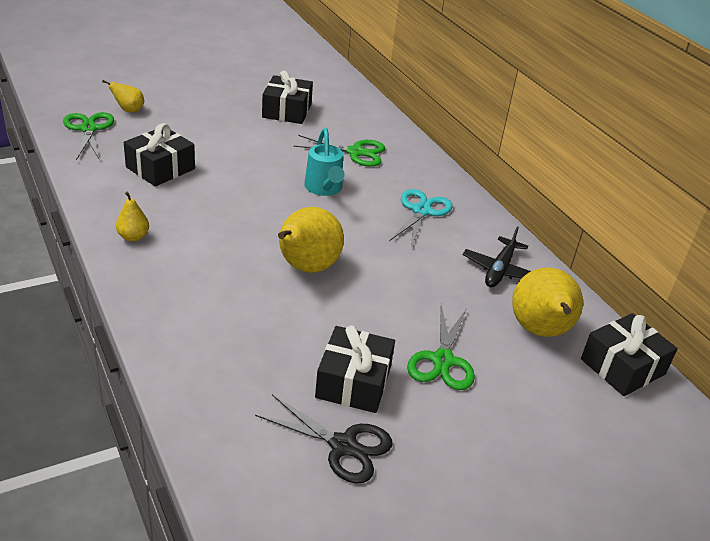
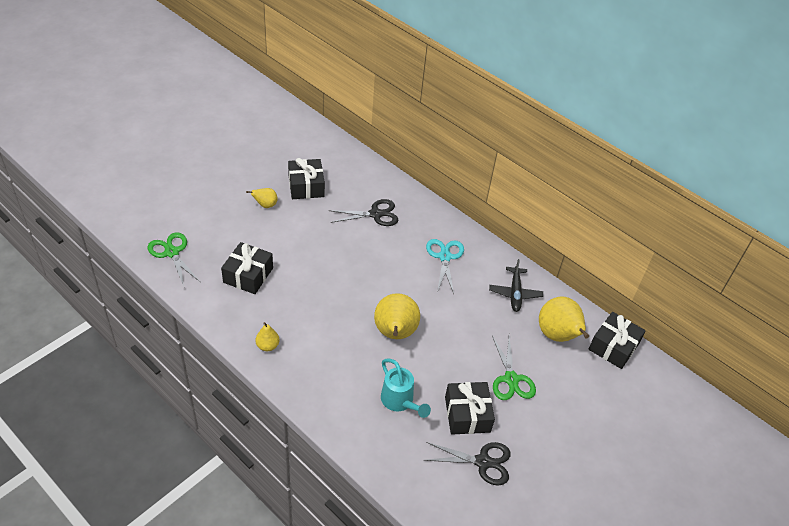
camera: 20 degrees left, 10 degrees up
yellow pear [102,80,144,112] -> yellow pear moved to [246,188,278,208]
green scissors [294,135,385,167] -> black scissors [329,199,398,226]
turquoise watering can [304,128,345,196] -> turquoise watering can moved to [381,358,431,418]

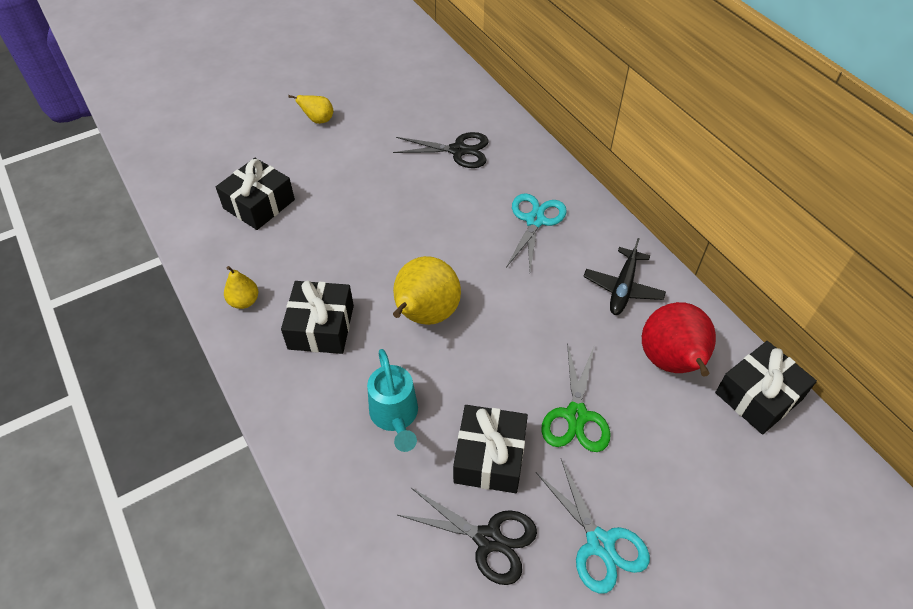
camera: 20 degrees right, 5 degrees up
green scissors [148,232,200,286] -> none
black gift [288,158,325,199] -> black gift moved to [281,281,354,354]
yellow pear [539,296,589,342] -> red pear [642,302,716,377]
none -> turquoise scissors [536,459,650,594]

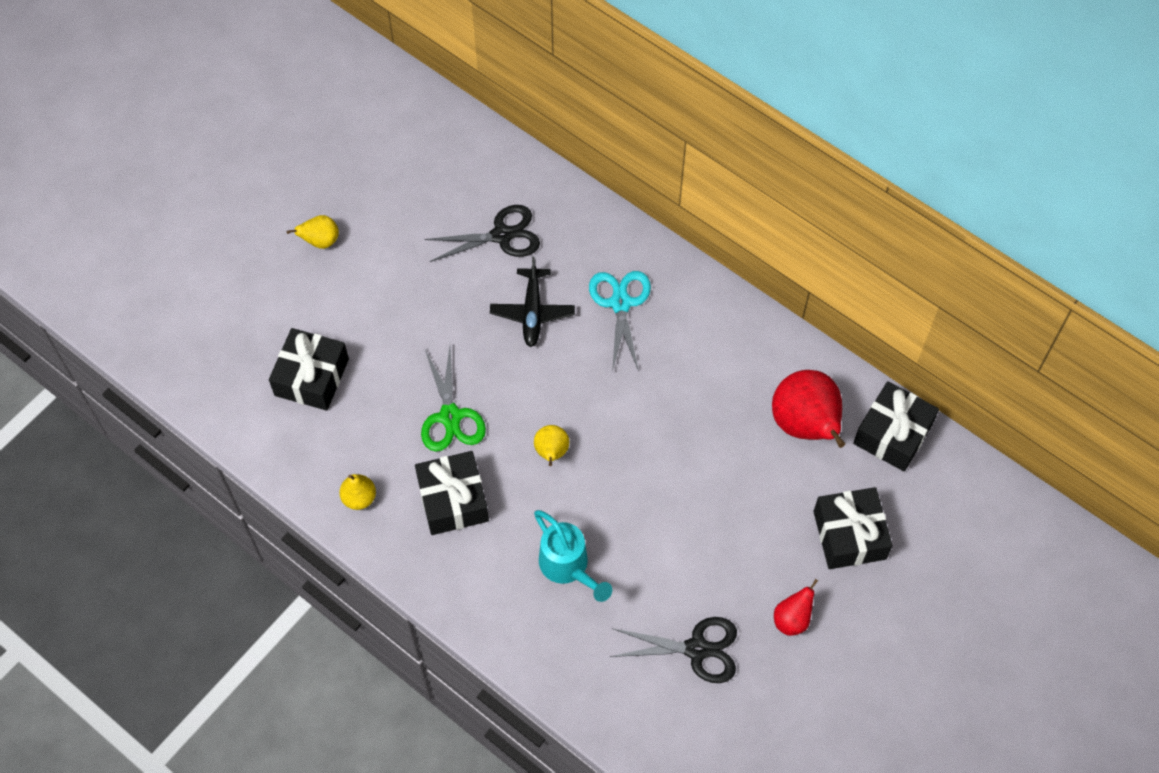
camera: 20 degrees left, 10 degrees up
yellow pear [393,256,461,325] -> yellow pear [534,425,569,466], size x0.50
black gift [453,405,528,493] -> black gift moved to [813,487,893,569]
turquoise scissors [536,459,650,594] -> red pear [774,579,818,636]
green scissors [541,343,611,452] -> green scissors moved to [421,347,486,452]
black plane [583,238,666,315] -> black plane moved to [490,257,575,347]

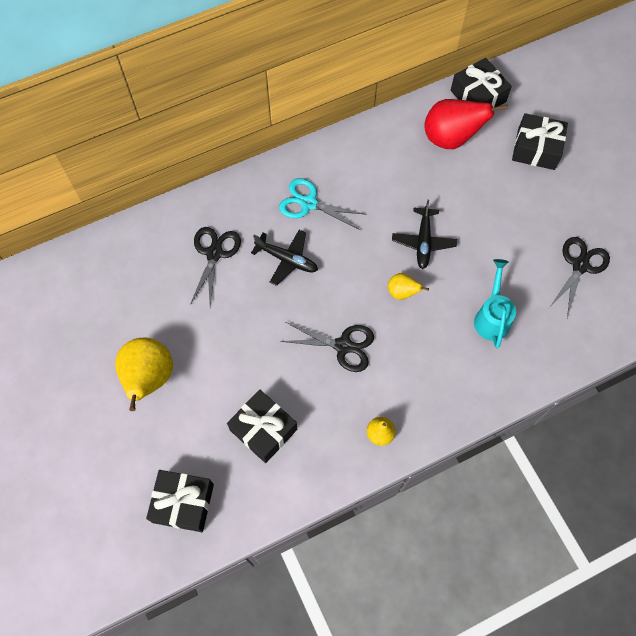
camera: 65 degrees left, 5 degrees up
yellow pear [286,215,339,249] -> yellow pear [115,338,173,411], size x1.99
black gift [415,451,489,535] -> black gift moved to [146,470,214,532]
green scissors [421,347,486,452] -> black scissors [280,322,374,372]
turquoise watering can [534,510,612,602] -> turquoise watering can turned 75 degrees counterclockwise [474,259,516,348]
red pear [774,579,818,636] -> none
none -> black plane [392,200,457,269]

